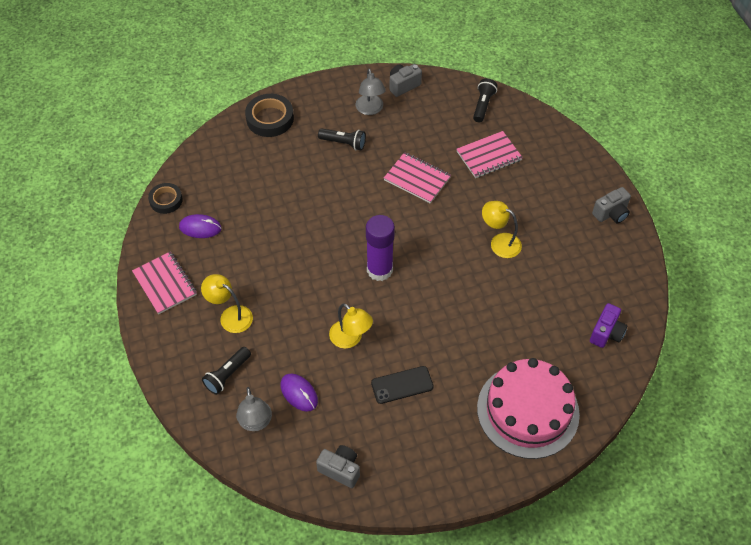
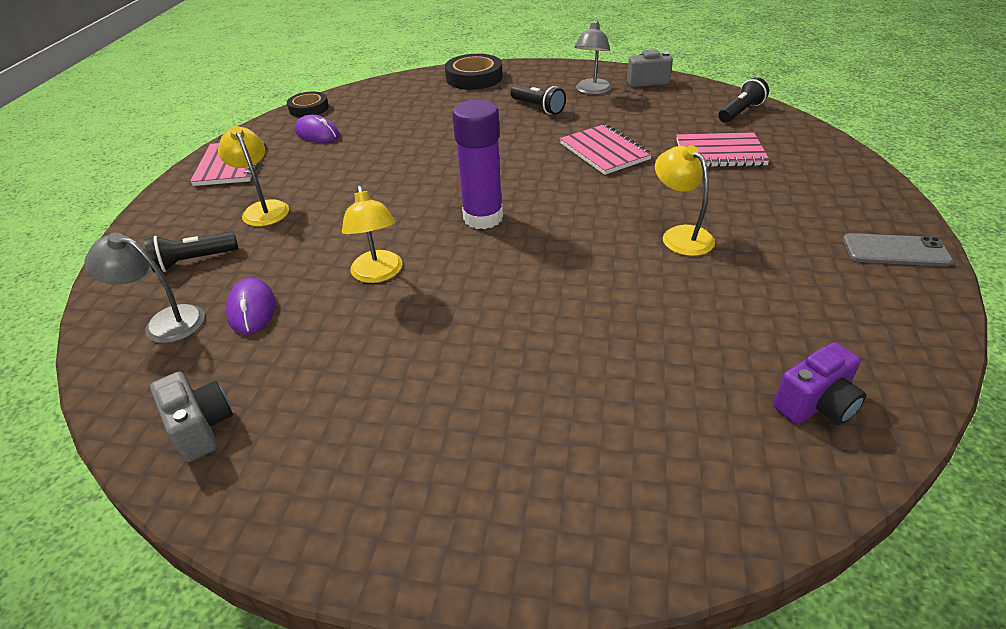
camera: 30 degrees right, 15 degrees down
grey lamp [236,387,272,431] -> grey lamp turned 90 degrees clockwise [84,232,205,343]
black phone [371,366,434,404] -> none
pink cake [477,358,580,459] -> none
grey camera [592,187,631,223] -> grey phone [843,233,953,267]

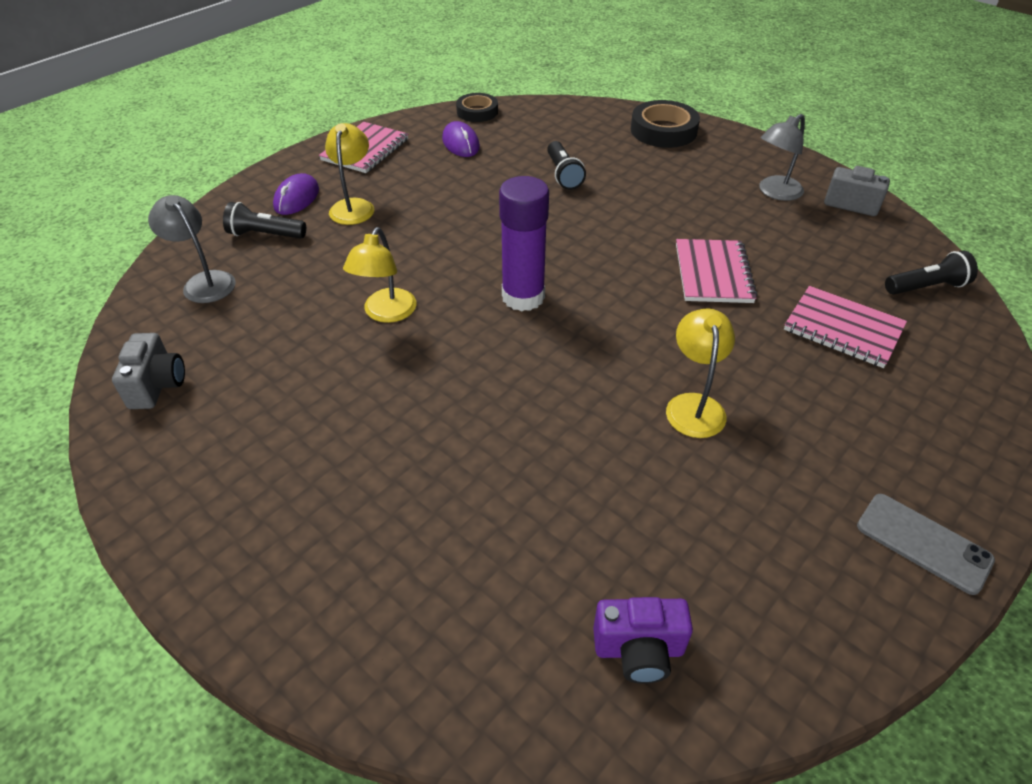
camera: 30 degrees right, 5 degrees up
purple mouse [226,278,275,335] -> purple mouse moved to [273,173,319,215]
black flashlight [510,85,566,115] -> black flashlight moved to [547,141,586,190]

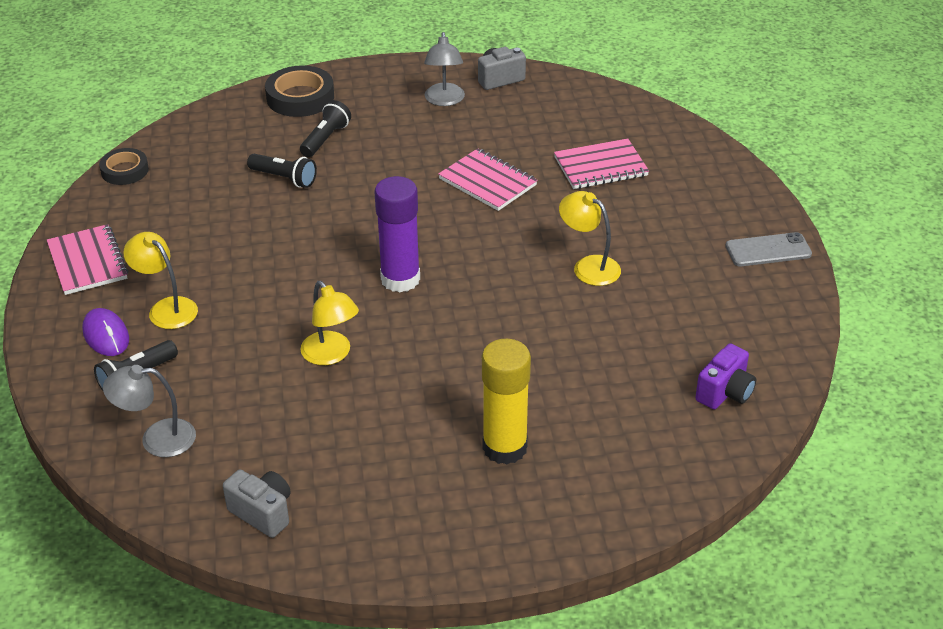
camera: 50 degrees left, 5 degrees down
purple mouse [442,121,480,157] -> none
black flashlight [885,251,978,295] -> black flashlight moved to [300,100,351,157]
none -> yellow glue stick [482,339,531,465]

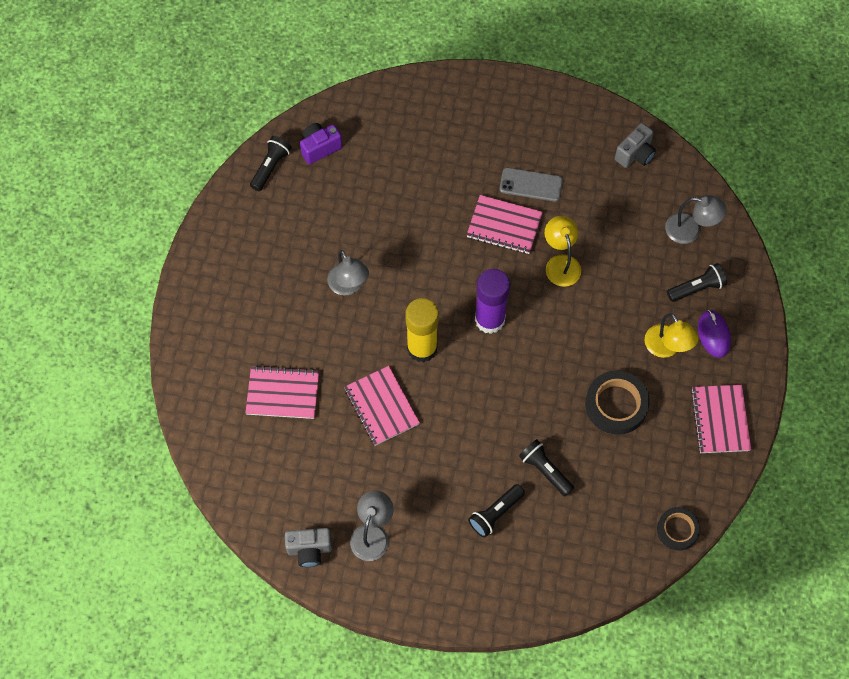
camera: 160 degrees left, 25 degrees up
grey camera [223,470,291,538] -> grey camera turned 105 degrees counterclockwise [615,123,656,168]
black tape [265,65,334,117] -> black tape moved to [585,371,650,435]
yellow glue stick [482,339,531,465] -> yellow glue stick moved to [406,298,439,362]
yellow lamp [559,191,621,286] -> grey lamp [327,250,369,296]
grey phone [725,232,812,266] -> grey phone moved to [500,168,563,202]
none -> black flashlight [250,136,292,191]
none -> pink notebook [467,195,543,254]

